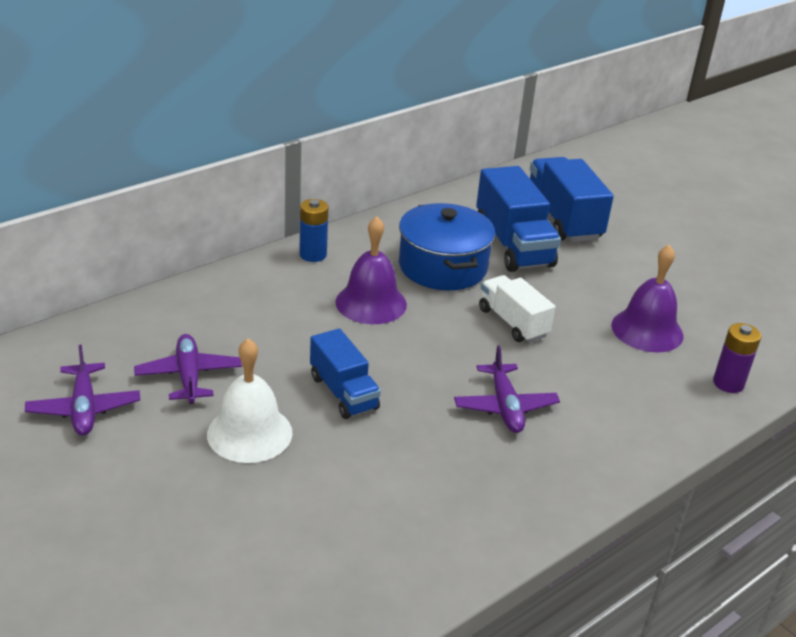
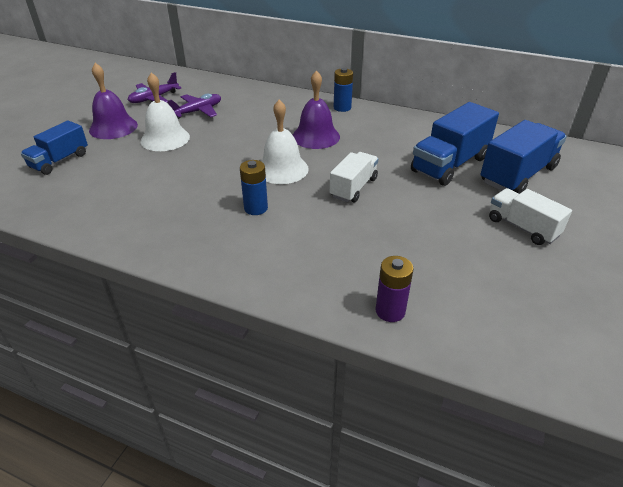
camera: 65 degrees right, 5 degrees up
blue truck [310,329,381,419] -> blue truck moved to [21,121,88,175]
blue pot [399,203,495,290] -> none
purple plane [454,345,560,433] -> blue battery [240,160,268,215]
purple bell [611,244,684,352] -> purple bell moved to [89,63,138,139]
none -> white bell [261,99,309,184]
none -> white truck [489,188,572,245]

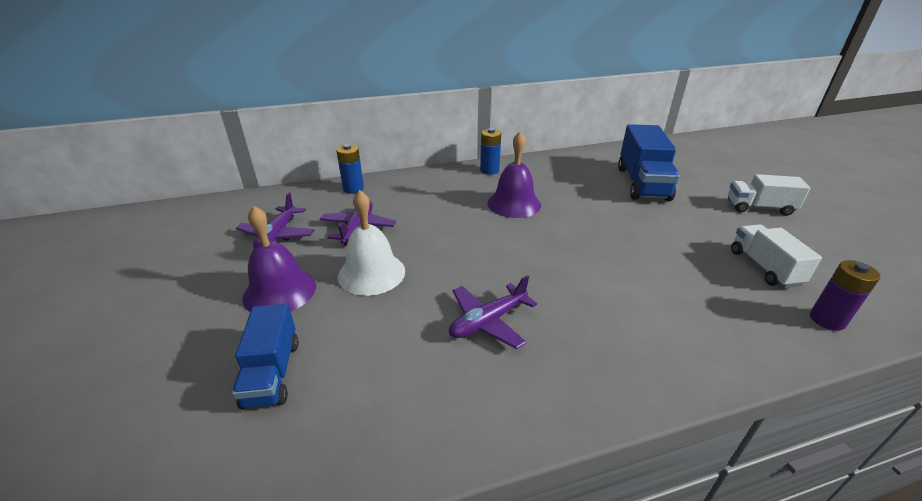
camera: 40 degrees left, 5 degrees down
blue battery [240,160,268,215] -> blue battery moved to [336,144,364,193]
white bell [261,99,309,184] -> none
white truck [330,152,378,203] -> white truck moved to [731,224,822,288]
blue truck [481,120,567,194] -> none
none -> purple plane [449,275,537,349]

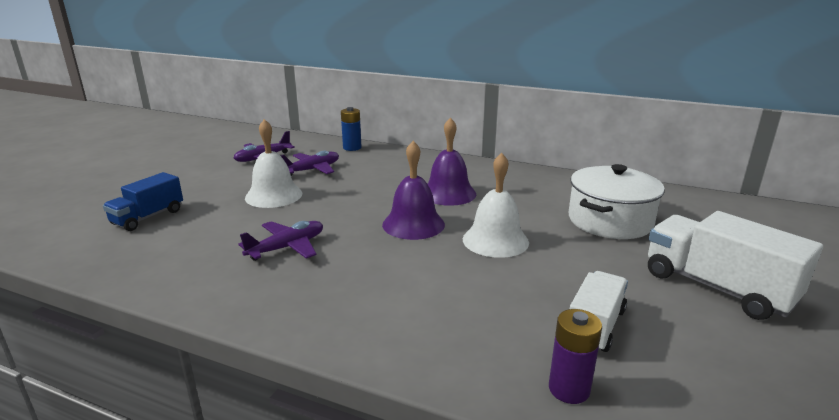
camera: 40 degrees right, 10 degrees down
purple bell [242,206,316,312] -> purple bell moved to [382,141,445,240]
purple plane [449,275,537,349] -> purple plane turned 135 degrees clockwise [238,221,323,261]
blue battery [480,128,501,175] -> none
blue truck [618,124,680,201] -> white pot [569,164,665,239]
white truck [728,174,810,216] -> white truck [648,211,823,320], size x1.57
none -> white bell [463,153,529,258]

